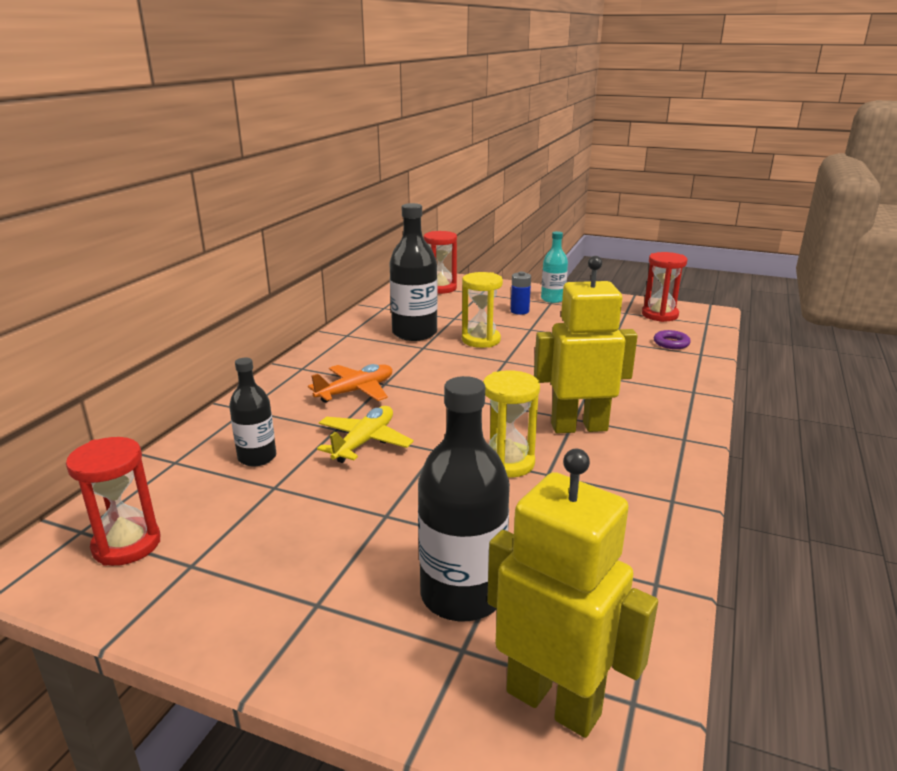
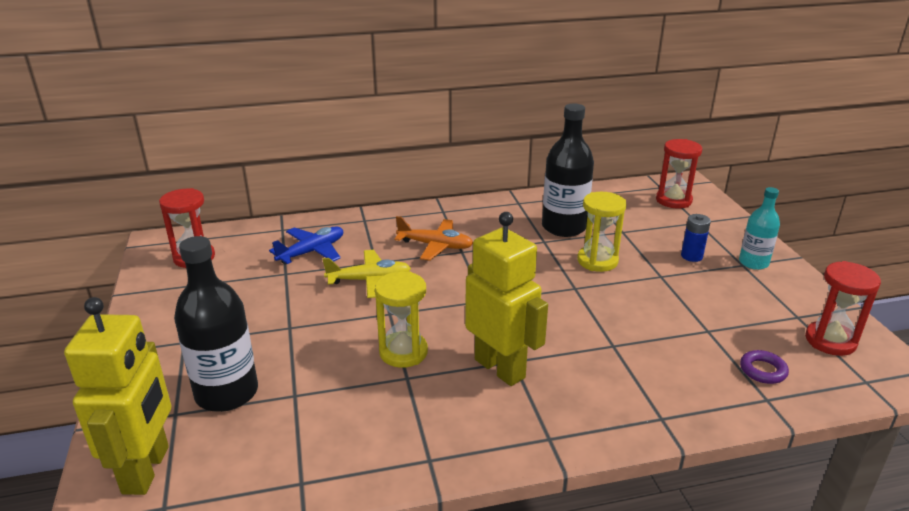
camera: 55 degrees right, 5 degrees up
black bottle [229,358,276,467] -> blue plane [269,226,343,265]

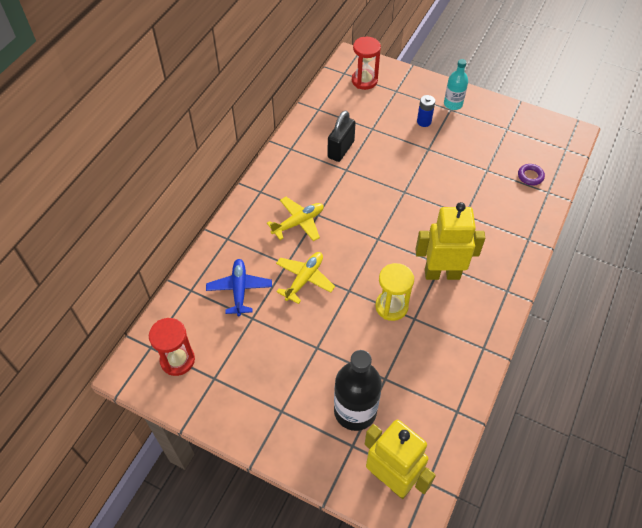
camera: 50 degrees left, 25 degrees up
orange plane [394,216,473,261] -> yellow plane [267,197,324,241]
black bottle [542,104,594,237] -> black padlock [328,111,356,162]
yellow hourglass [577,192,627,272] -> none
red hourglass [805,261,881,356] -> none

